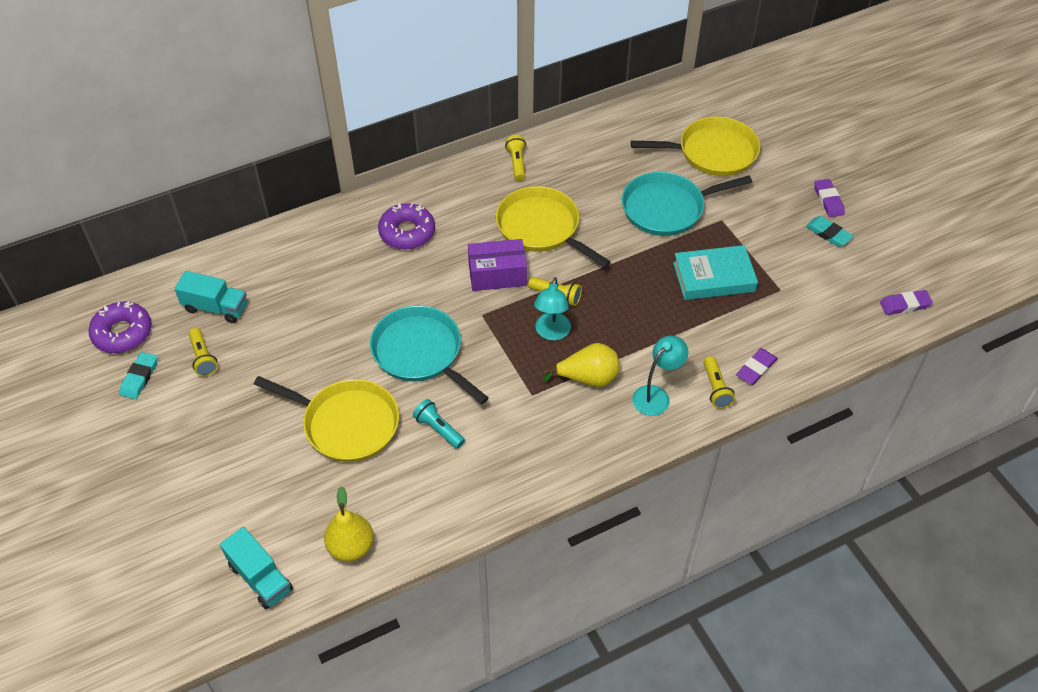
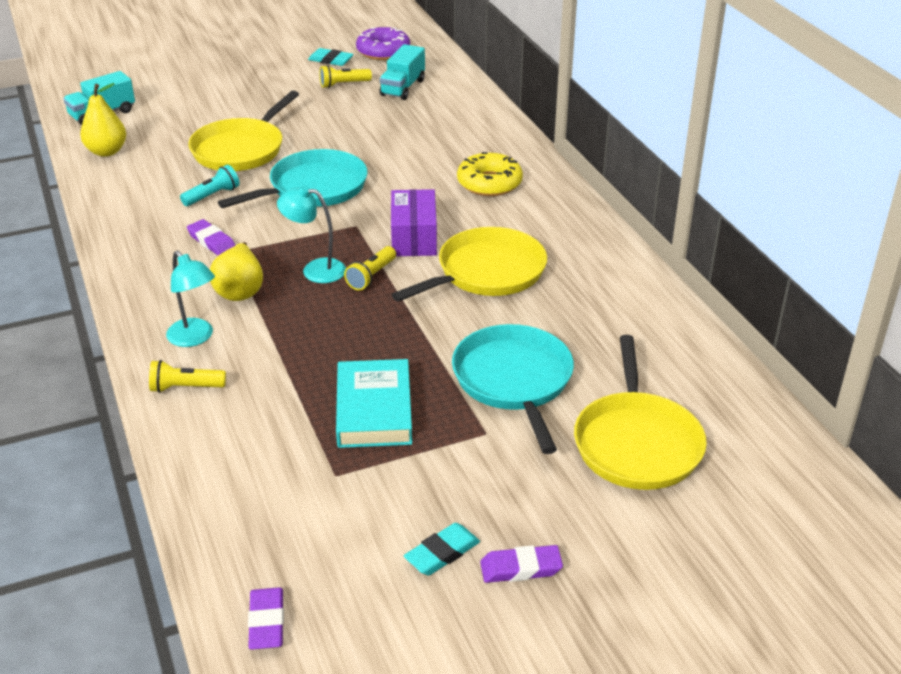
camera: 95 degrees right, 15 degrees down
purple donut [378,203,435,249] -> yellow donut [457,152,523,196]
yellow flashlight [505,135,526,181] -> none
purple eraser [736,348,778,385] -> purple eraser moved to [187,219,235,256]

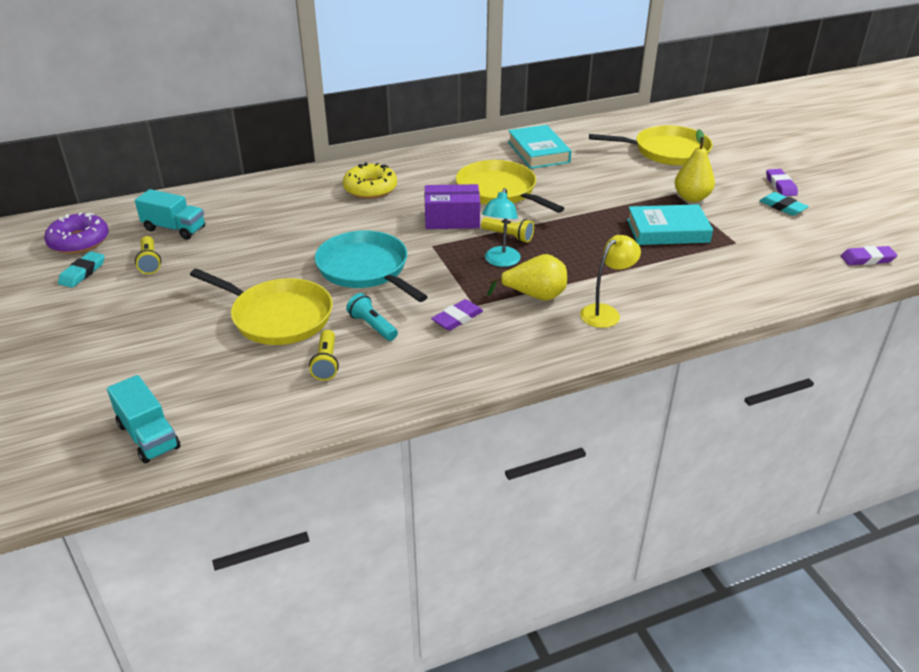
camera: 90 degrees left, 0 degrees up
yellow pear [80,83,126,157] -> yellow pear moved to [675,129,715,202]
yellow flashlight [149,360,226,393] -> yellow flashlight moved to [309,330,339,381]
turquoise lamp [166,250,215,347] -> yellow lamp [580,235,641,328]
turquoise pan [452,324,574,454] -> none
none -> turquoise book [508,125,571,169]

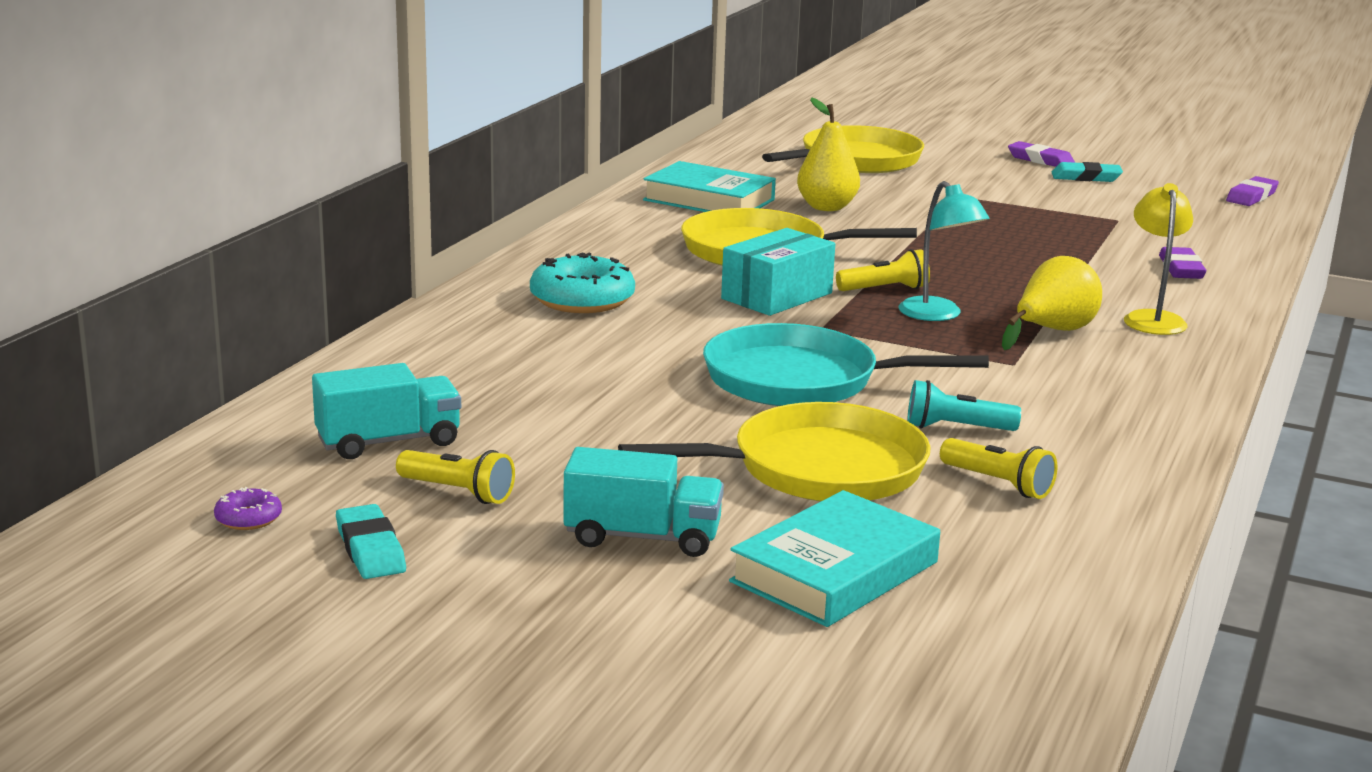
camera: 45 degrees left, 15 degrees down
purple donut [44,212,109,254] -> purple donut [214,487,282,530], size x0.47
turquoise truck [107,375,180,464] -> turquoise truck moved to [563,447,724,557]
yellow donut [343,162,397,199] -> turquoise donut [530,252,635,313]
purple box [425,184,480,229] -> turquoise box [721,228,835,316]
purple eraser [431,299,483,331] -> purple eraser moved to [1159,247,1206,279]
turquoise book [627,204,713,245] -> turquoise book moved to [729,490,940,627]
yellow pear [675,129,715,202] -> yellow pear moved to [797,97,860,211]

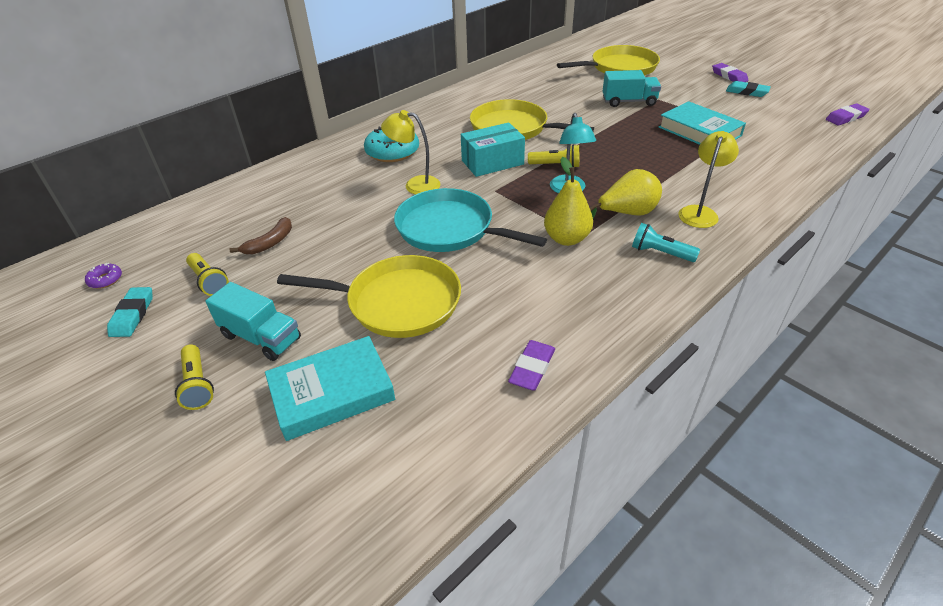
camera: 25 degrees right, 20 degrees up
turquoise truck [312,363,461,459] -> turquoise truck moved to [602,70,661,107]
turquoise book [643,161,776,212] -> turquoise book moved to [659,101,746,145]
yellow pear [797,97,860,211] -> yellow pear moved to [544,157,593,246]
turquoise flashlight [907,380,1021,431] -> turquoise flashlight moved to [632,223,700,262]
yellow flashlight [940,438,1058,499] -> yellow flashlight moved to [175,344,214,410]
purple eraser [1159,247,1206,279] -> purple eraser moved to [508,340,555,391]
none -> brown banana [229,217,292,254]
none -> yellow lamp [381,110,440,194]

